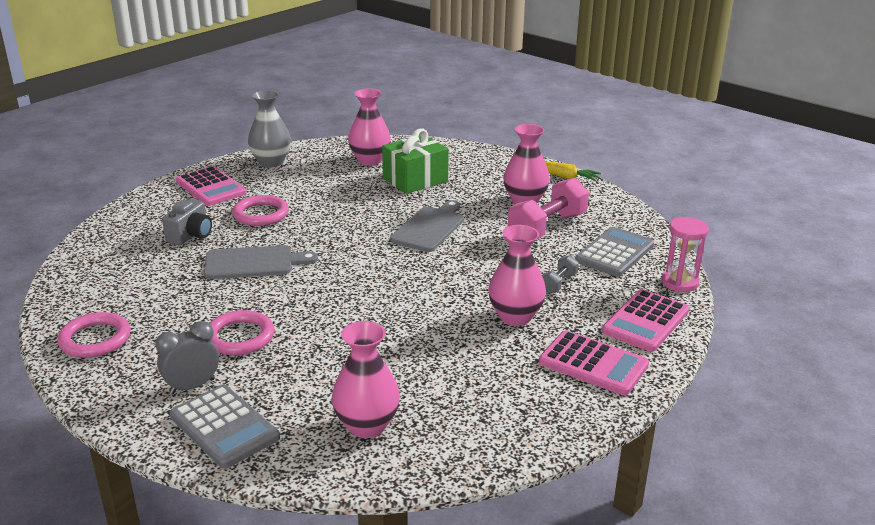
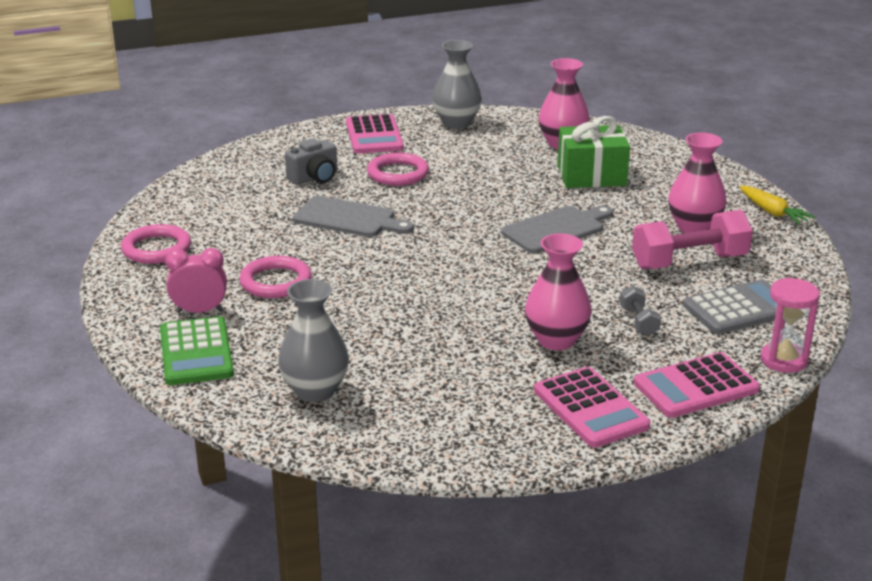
camera: 30 degrees right, 0 degrees up
grey clock [155,321,219,394] -> pink clock [165,248,227,313]
grey calculator [170,385,280,469] -> green calculator [160,316,234,385]
pink vase [332,321,400,438] -> grey vase [278,279,349,402]
grey dumbbell [542,255,579,294] -> grey dumbbell turned 75 degrees counterclockwise [620,286,661,336]

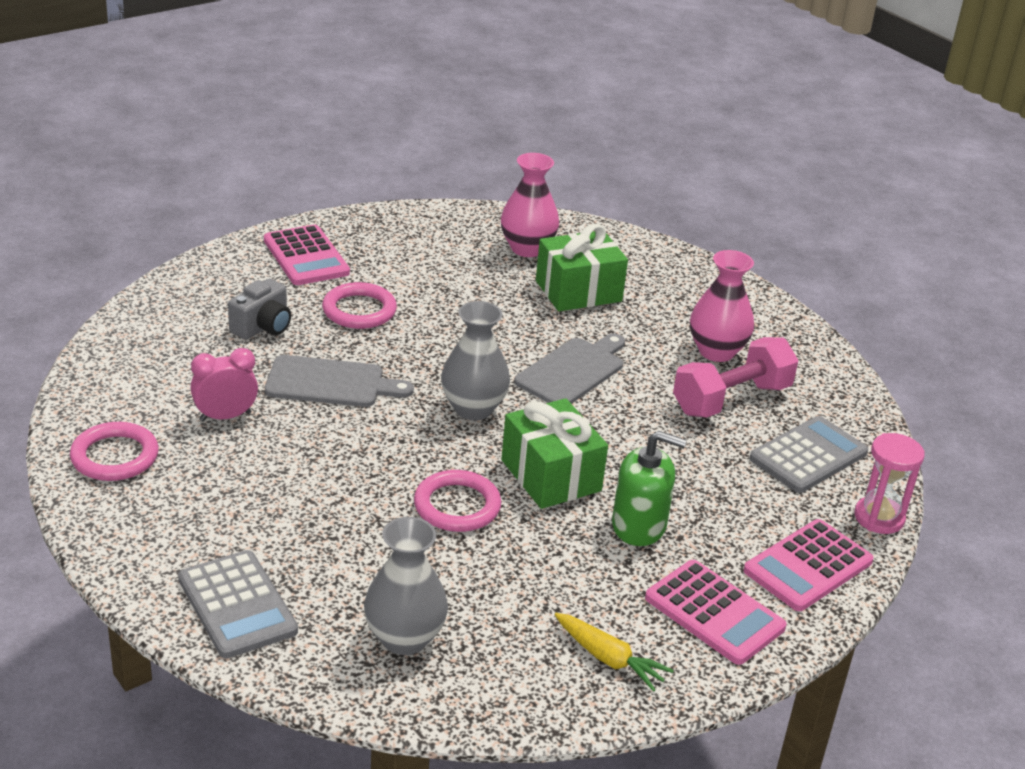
camera: 20 degrees left, 5 degrees up
green calculator [160,316,234,385] -> grey calculator [178,550,298,659]
pink clock [165,248,227,313] -> pink clock moved to [191,348,258,421]
pink ring [239,256,312,298] -> pink ring moved to [414,470,501,532]
grey vase [432,40,482,129] -> grey vase moved to [441,301,510,420]
pink vase [525,233,592,350] -> green soap dispenser [612,431,687,546]
grey dumbbell [620,286,661,336] -> none
yellow carrot [740,186,816,225] -> yellow carrot moved to [554,613,674,692]
none -> green gift [501,398,608,509]

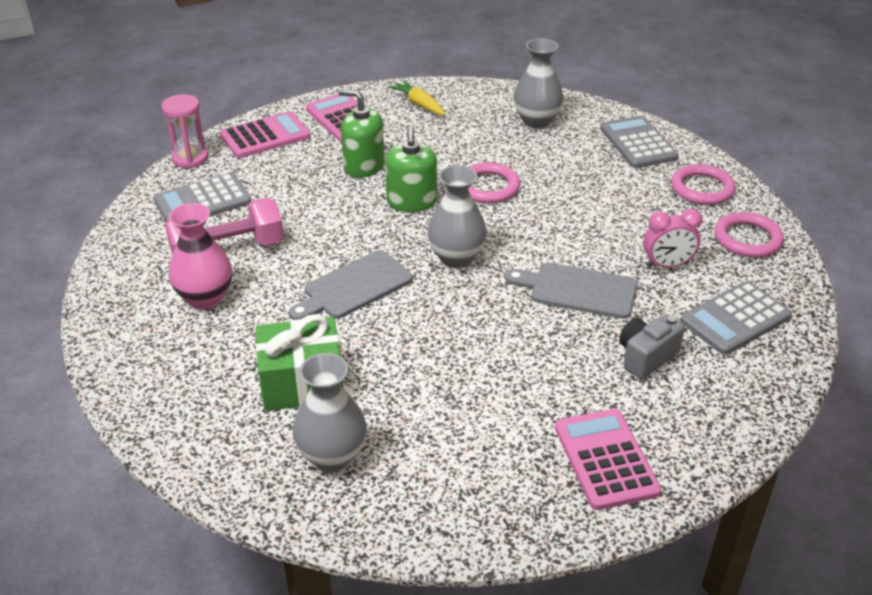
camera: 165 degrees left, 5 degrees up
pink ring [322,282,397,329] -> pink ring moved to [671,164,736,205]
pink vase [501,153,559,257] -> grey vase [293,353,367,472]
green gift [501,398,608,509] -> green soap dispenser [385,127,437,212]
none -> grey calculator [680,281,792,355]

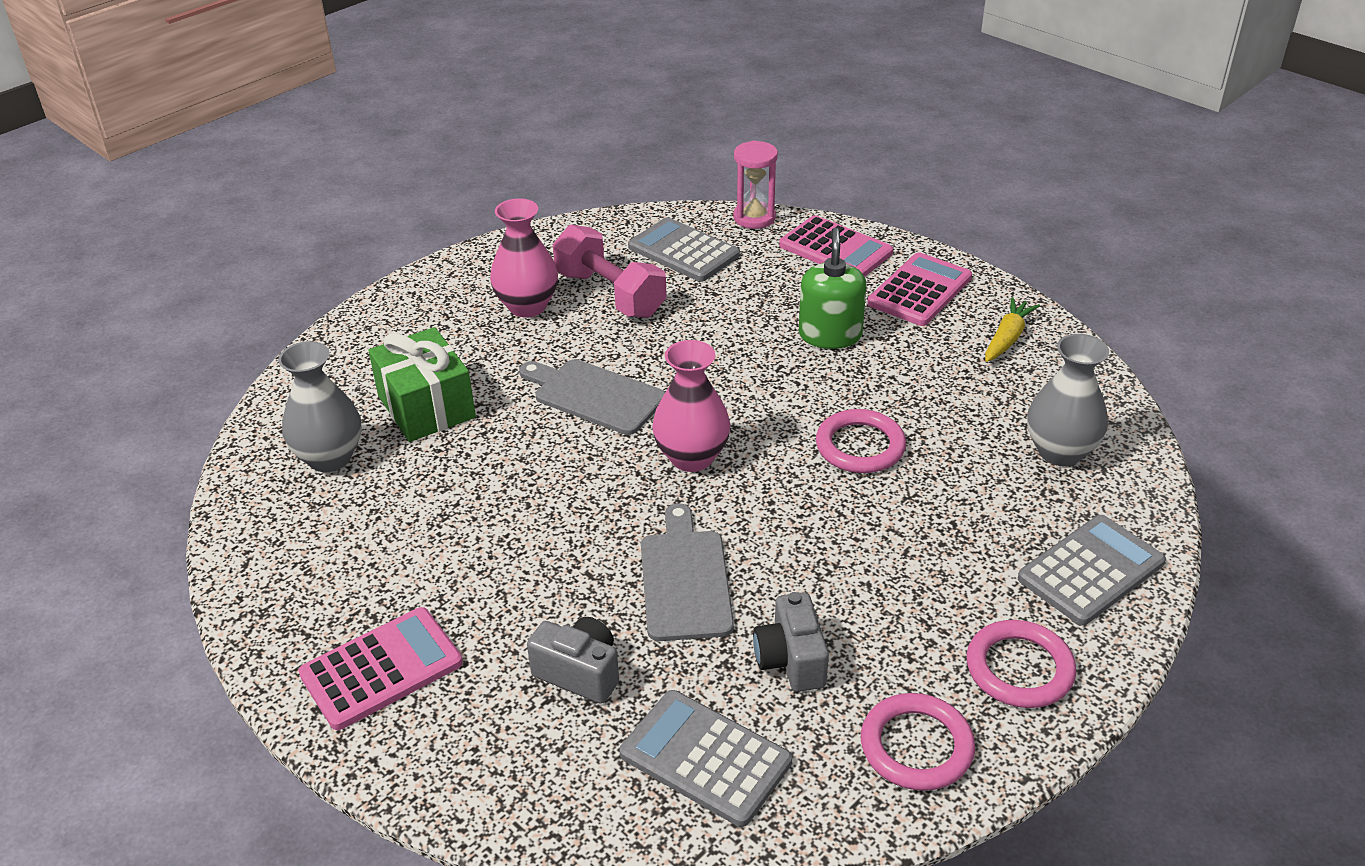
camera: 70 degrees right, 0 degrees up
green soap dispenser [385,127,437,212] -> none
grey vase [427,165,487,268] -> pink vase [652,340,731,472]
pink clock [643,208,703,268] -> grey camera [753,592,829,692]

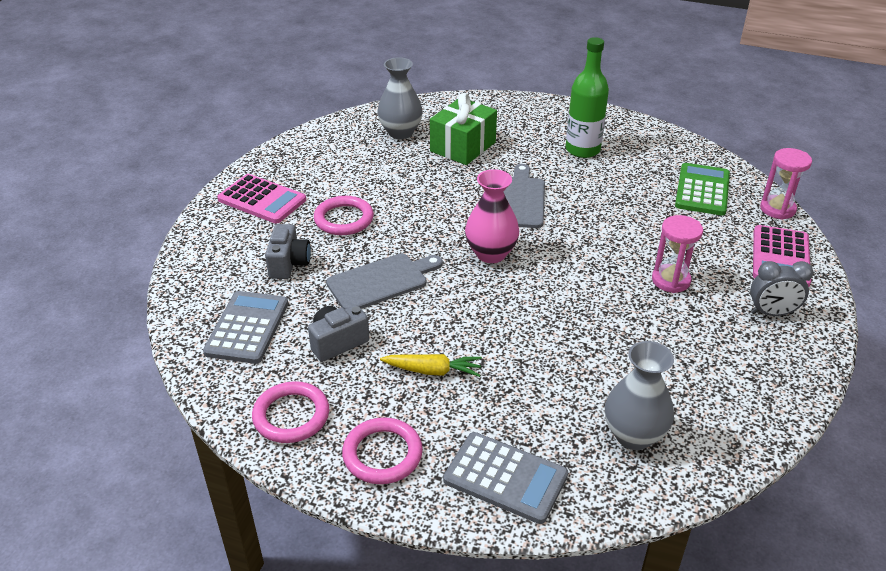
camera: 65 degrees right, 0 degrees up
pink vase [490,198,558,317] -> green bottle [566,37,609,158]
pink dumbbell [553,225,667,318] -> none
grey calculator [628,217,740,282] -> green calculator [675,163,730,216]
green soap dispenser [799,228,867,349] -> pink hourglass [652,215,703,293]
pink ring [816,409,906,473] -> pink ring moved to [314,196,374,235]
pink calculator [867,252,972,326] -> grey clock [750,261,813,316]
yellow carrot [985,297,1040,362] -> yellow carrot moved to [380,354,482,377]

